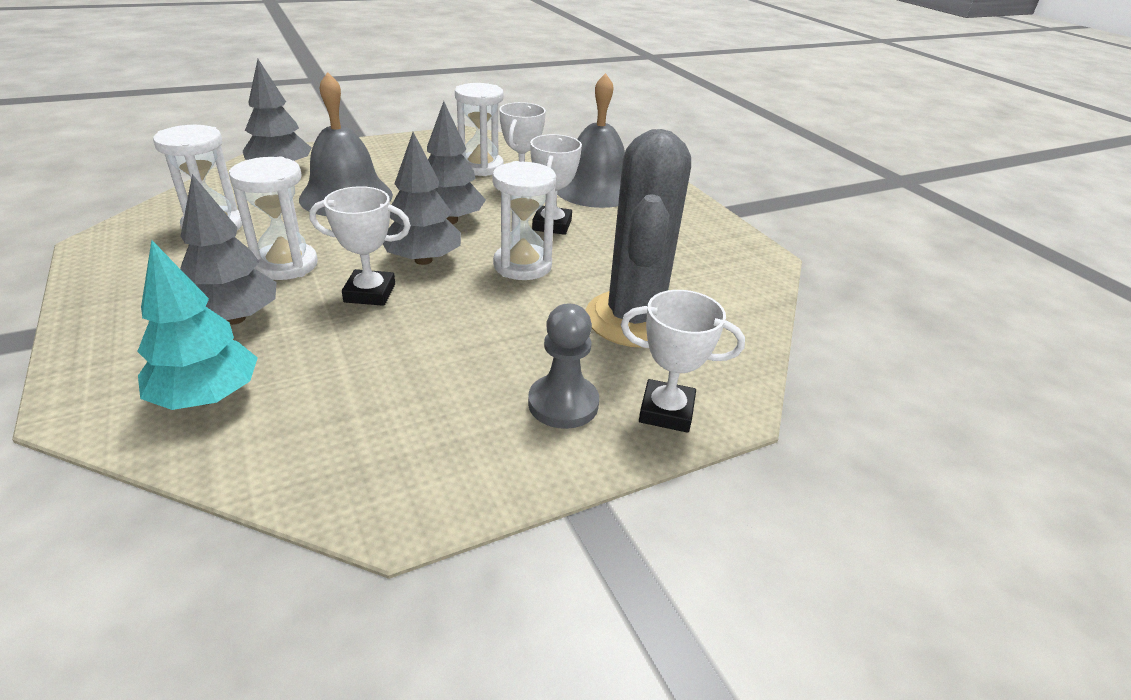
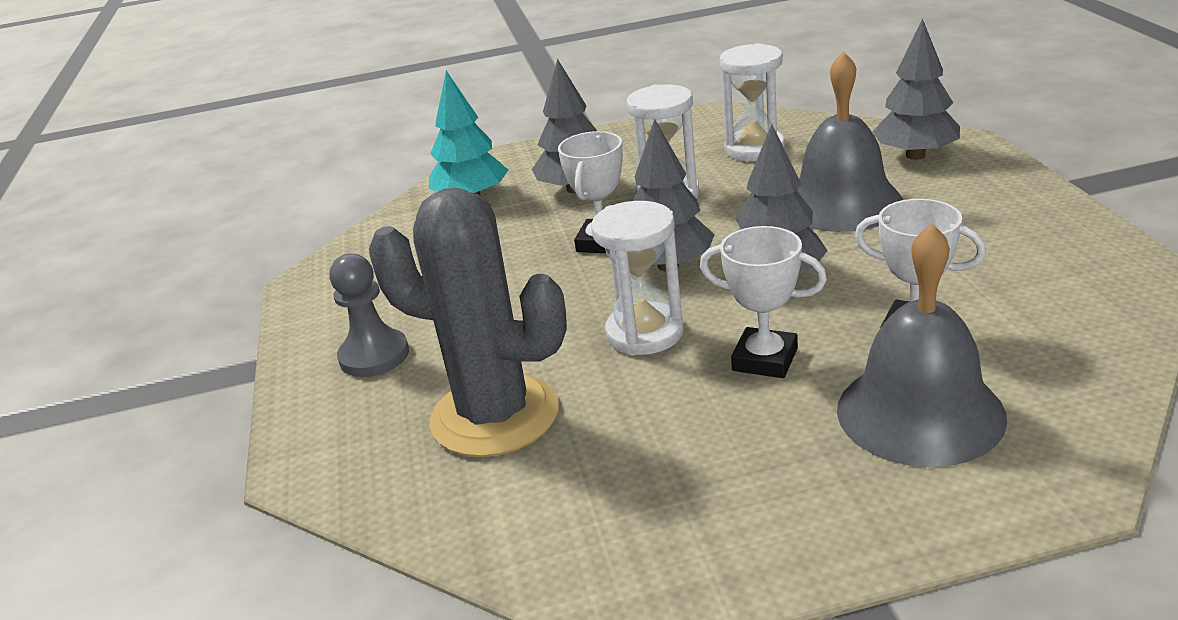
camera: 110 degrees right, 5 degrees down
white hourglass [455,83,504,176] -> none
white trophy [621,290,745,433] -> none

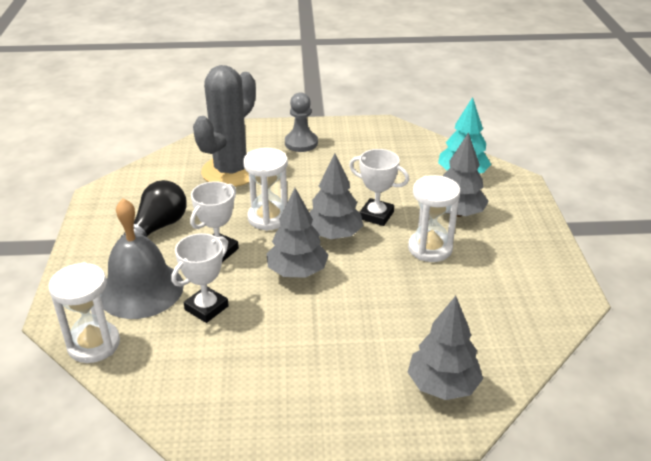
camera: 95 degrees right, 5 degrees up
white hourglass [720,43,785,161] -> white hourglass moved to [48,262,120,363]
grey bell [797,51,903,232] -> none
none -> black light bulb [121,180,187,237]

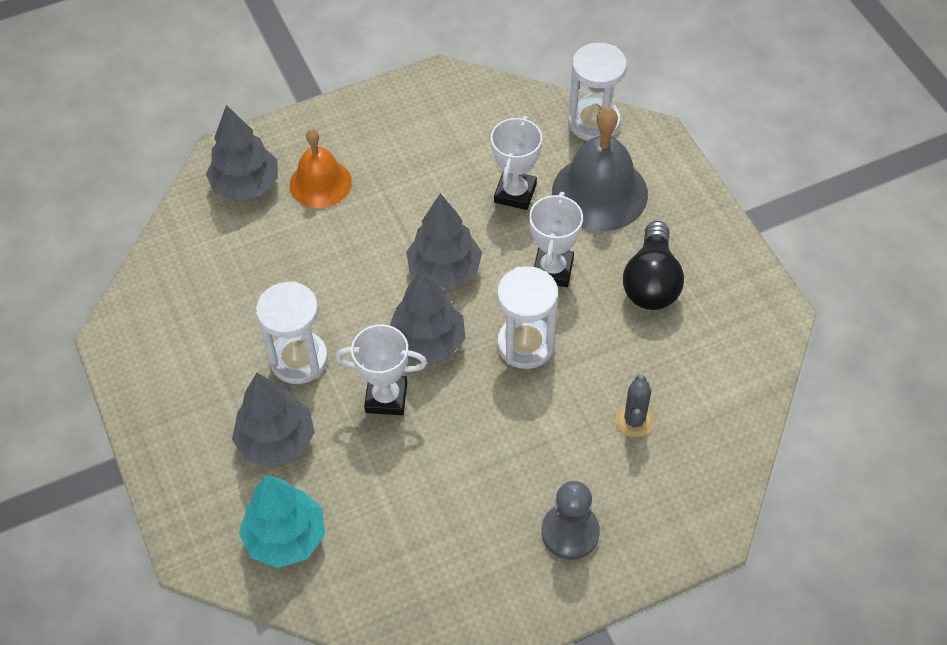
camera: 160 degrees right, 20 degrees up
grey cactus [193,65,256,187] -> grey cactus [616,375,654,437], size x0.41
none -> orange bell [289,129,352,208]

